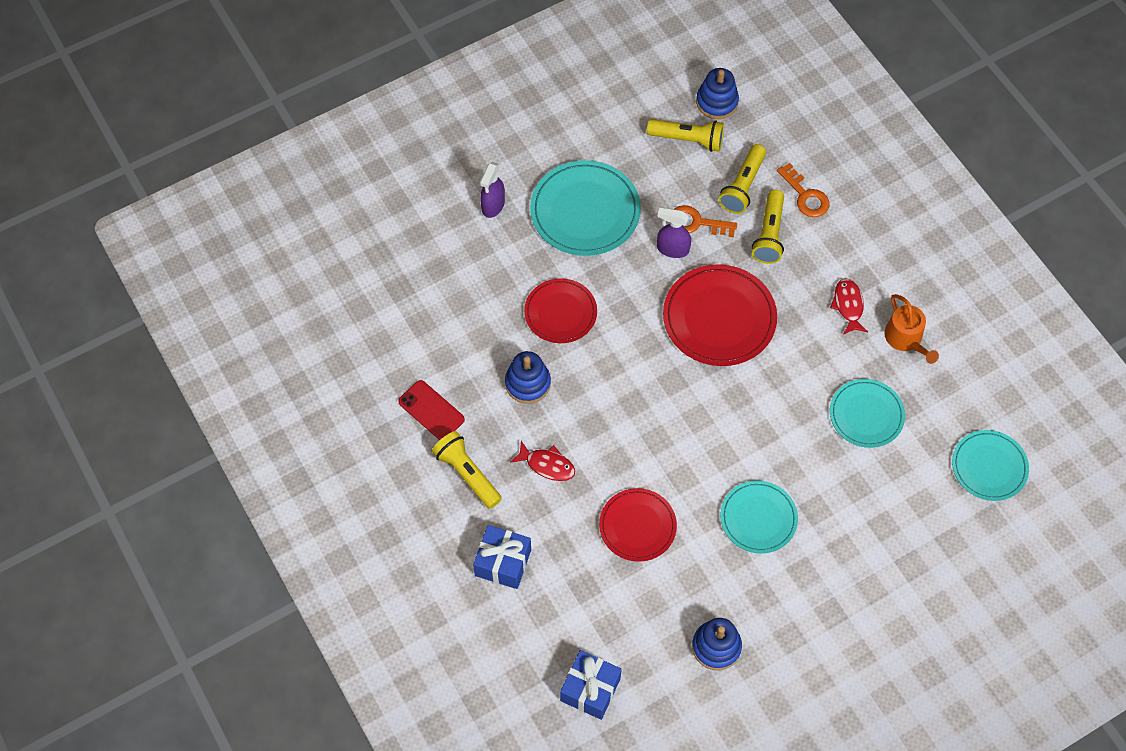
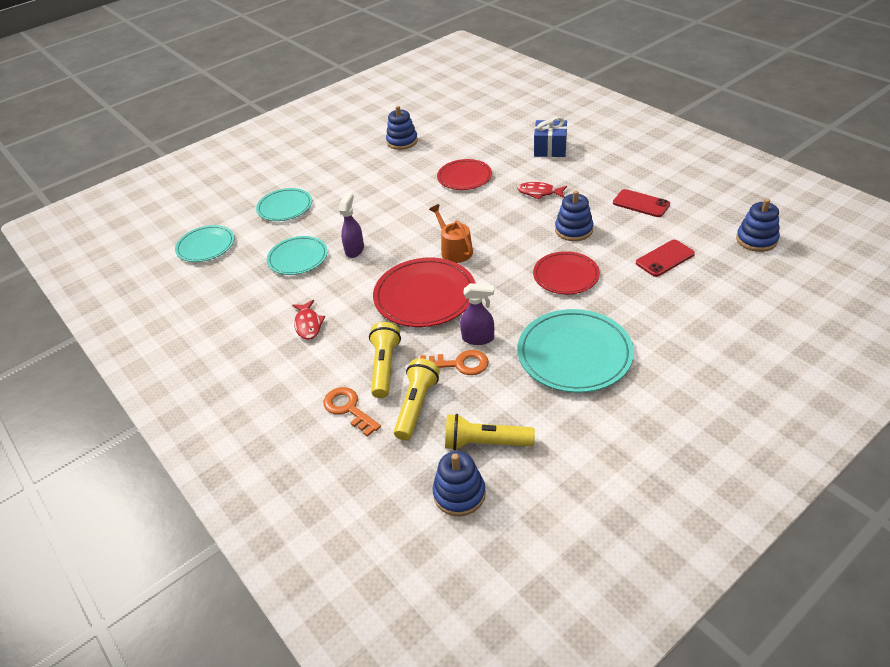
camera: 175 degrees right, 20 degrees down
yellow flashlight [432,431,502,509] -> none
purple spray bottle [480,162,505,218] -> purple spray bottle moved to [339,193,364,258]
blue gift [560,650,622,720] -> none
turquoise plate [721,481,798,554] -> turquoise plate moved to [256,188,312,221]
orange watering can [884,294,939,364] -> orange watering can moved to [429,204,473,263]
none -> red phone [636,240,695,277]
none -> blue stacking toy [736,199,780,252]

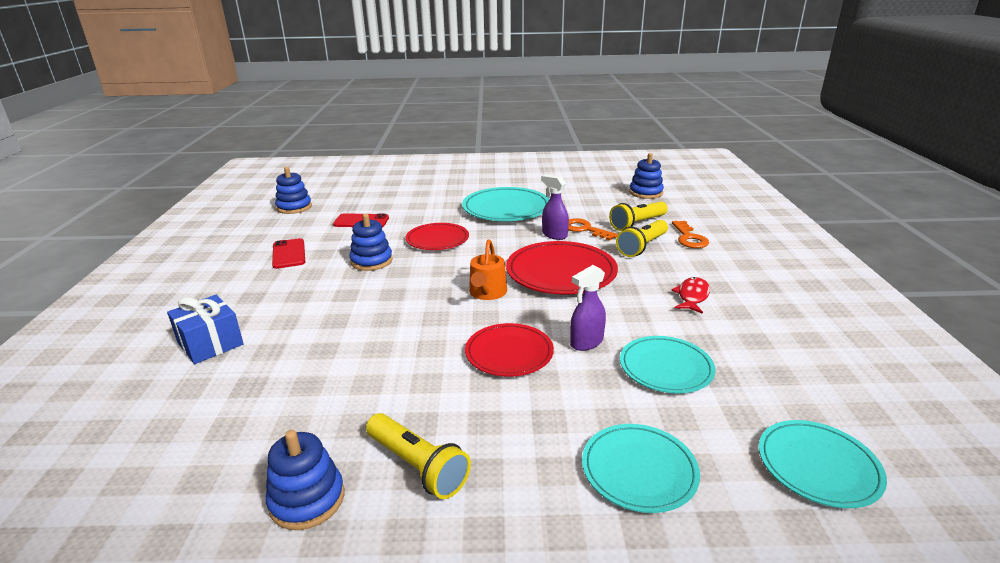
camera: 145 degrees left, 15 degrees down
red plate [437,159,492,190] -> red plate moved to [465,323,554,377]
yellow flashlight [445,414,535,451] -> yellow flashlight moved to [366,413,471,499]
red fish [517,182,567,200] -> none

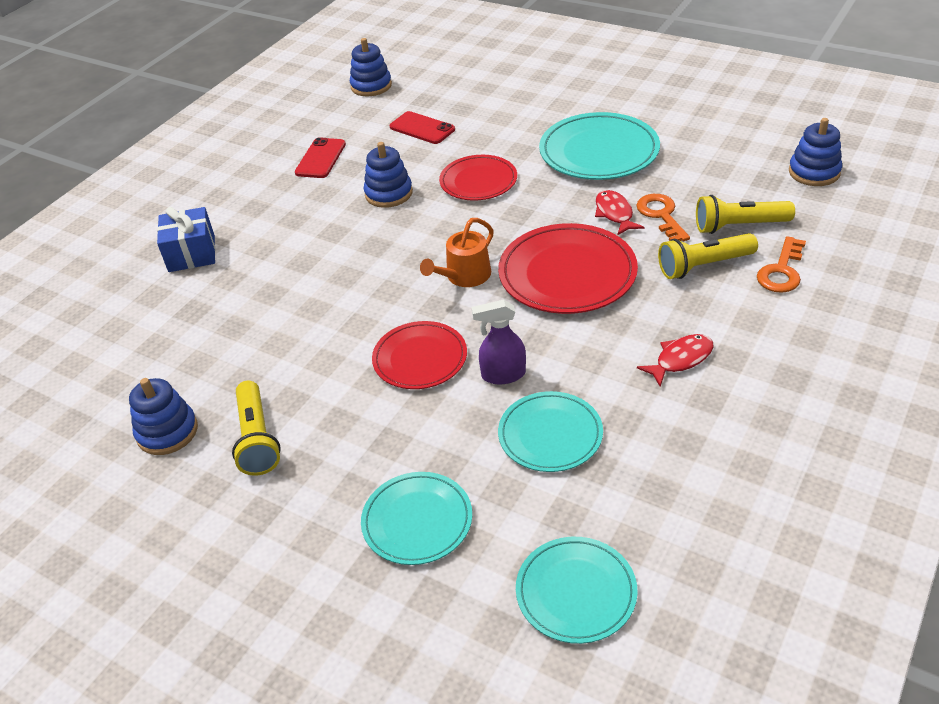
camera: 35 degrees right, 15 degrees up
purple spray bottle [541,174,569,240] -> red fish [595,190,645,235]

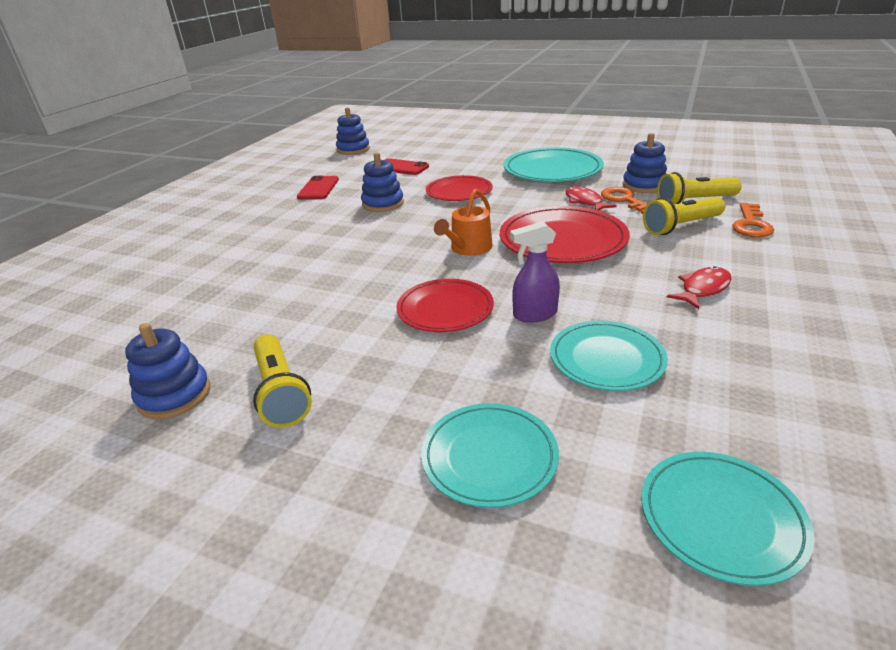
camera: 10 degrees left, 10 degrees down
blue gift [157,207,215,272] -> none
blue stacking toy [789,118,842,186] -> blue stacking toy moved to [623,133,667,193]

